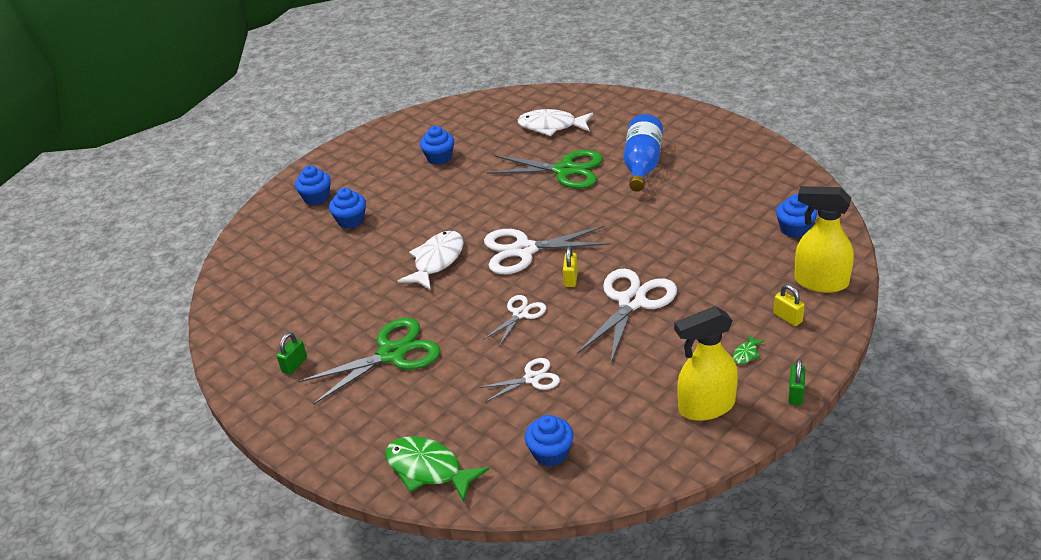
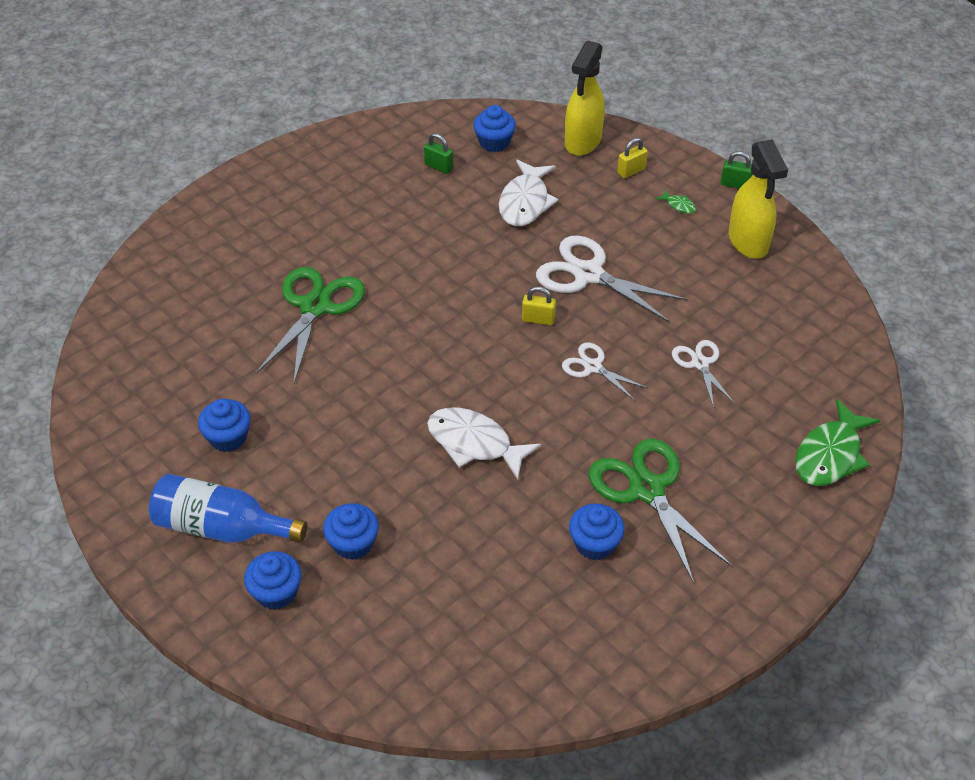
camera: 90 degrees left, 10 degrees up
green padlock [277,332,307,375] -> green padlock moved to [424,133,454,174]
white scissors [484,225,611,274] -> none
white fish [517,109,593,136] -> white fish moved to [499,160,559,226]
blue cupcake [525,415,574,467] -> blue cupcake moved to [569,504,625,560]
blue bottle [624,114,663,192] -> blue bottle moved to [149,474,307,543]

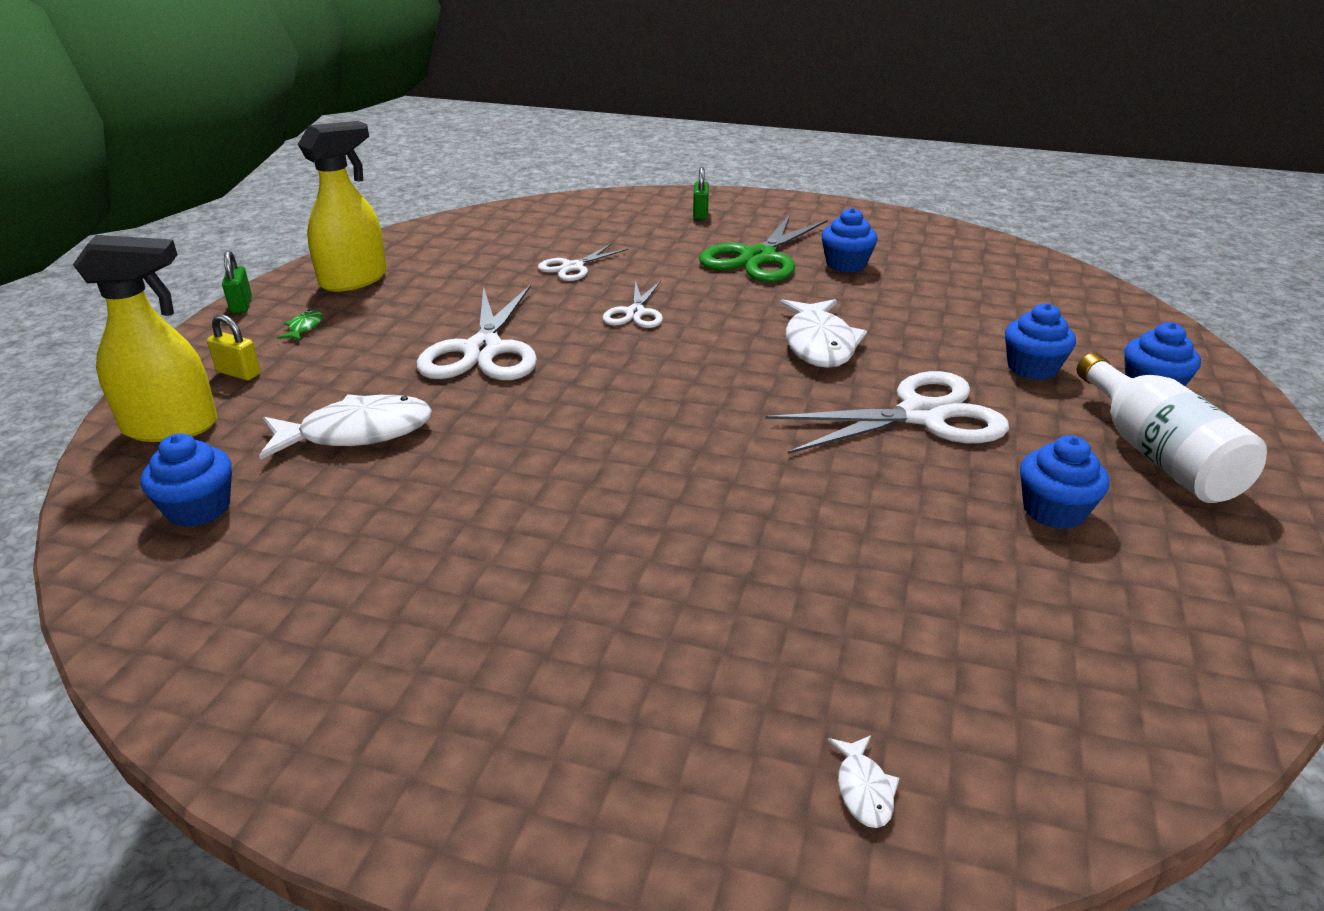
camera: 120 degrees left, 15 degrees down
blue bottle [149,474,307,543] -> white bottle [1077,353,1267,503]
green scissors [256,267,365,383] -> none
green padlock [424,133,454,174] -> green padlock moved to [693,167,709,220]
yellow padlock [522,286,556,325] -> none
green fish [795,399,881,486] -> none
none -> white scissors [765,371,1009,454]
none -> white fish [828,735,899,828]

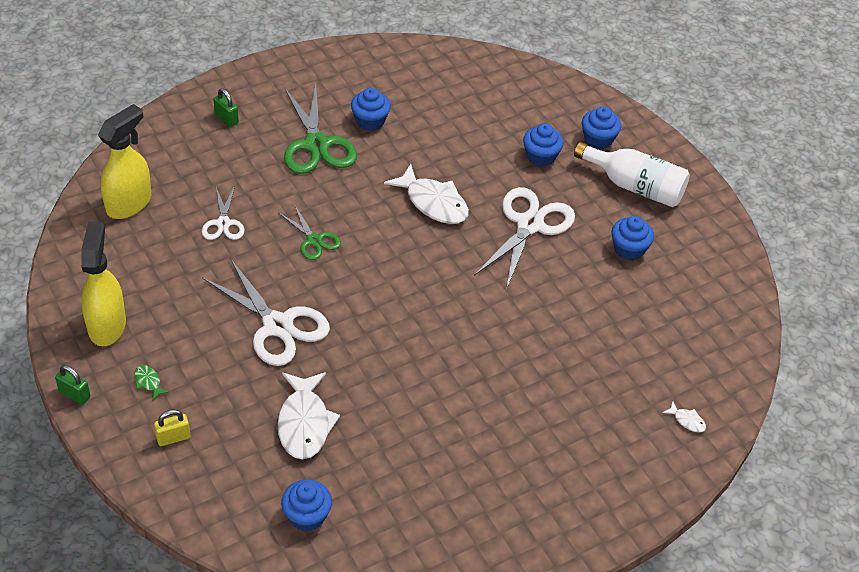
camera: 50 degrees left, 15 degrees up
yellow spray bottle [73,235,217,442] -> yellow spray bottle moved to [98,104,151,219]
white fish [259,394,432,460] -> white fish turned 150 degrees clockwise [278,372,340,459]
white scissors [602,280,663,328] -> green scissors [279,204,341,260]

